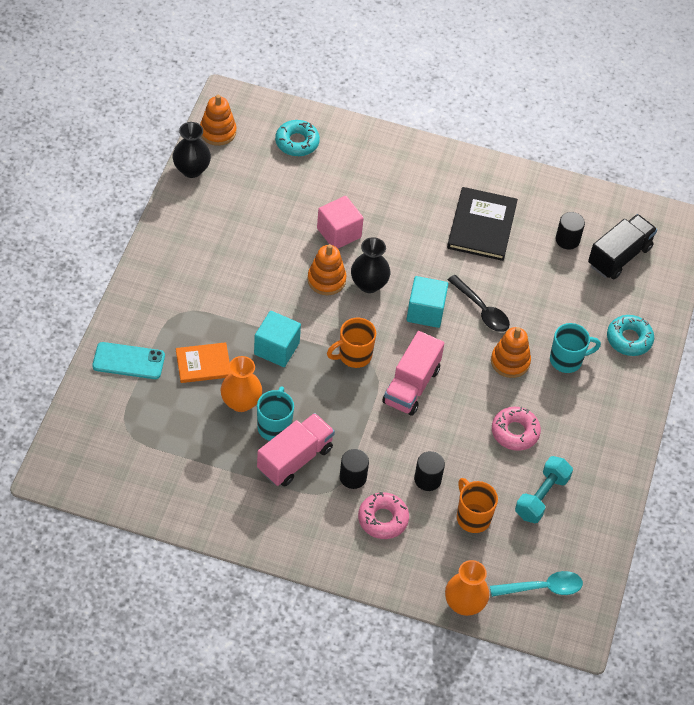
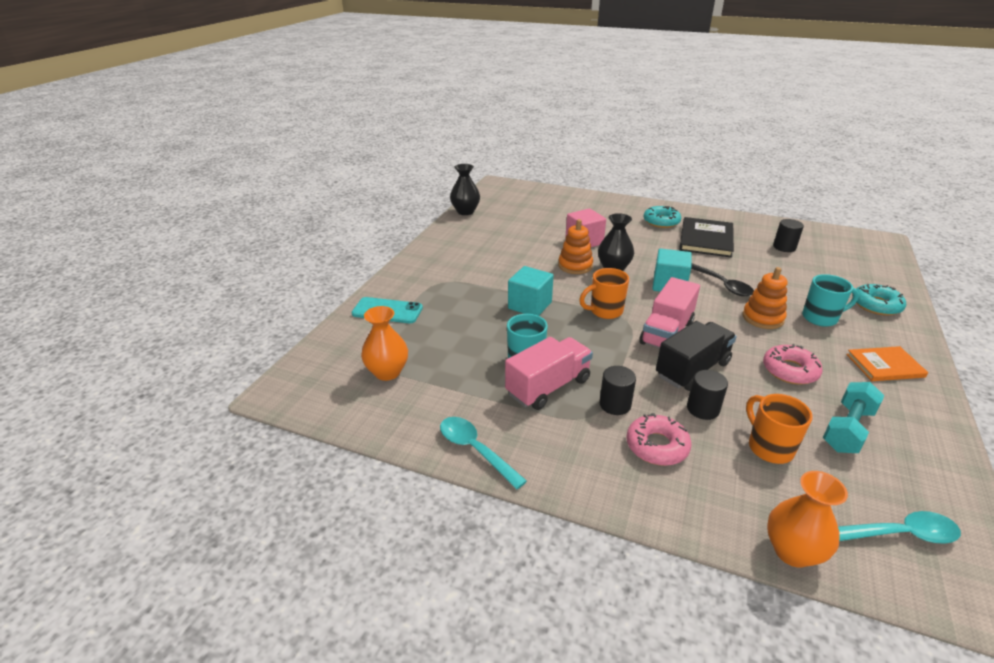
camera: 10 degrees right, 20 degrees down
orange book [176,342,231,383] -> orange book moved to [846,346,928,381]
orange stacking toy [200,95,236,146] -> none
orange vase [220,356,262,412] -> orange vase moved to [361,306,408,381]
turquoise donut [275,120,320,157] -> turquoise donut moved to [643,206,681,228]
black truck [588,214,657,279] -> black truck moved to [656,321,737,391]
none -> turquoise spoon [440,417,527,490]

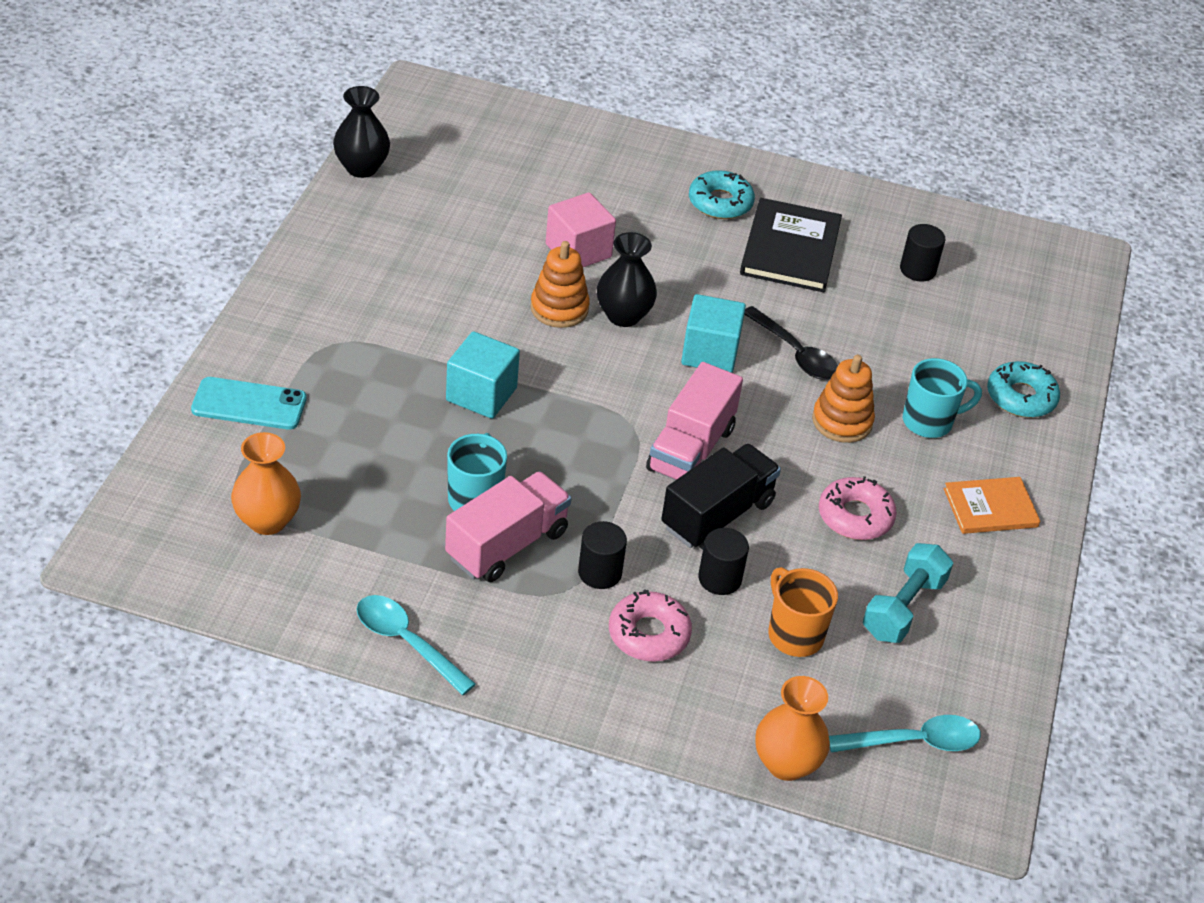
camera: 10 degrees left, 10 degrees up
orange mug [579,268,629,319] -> none

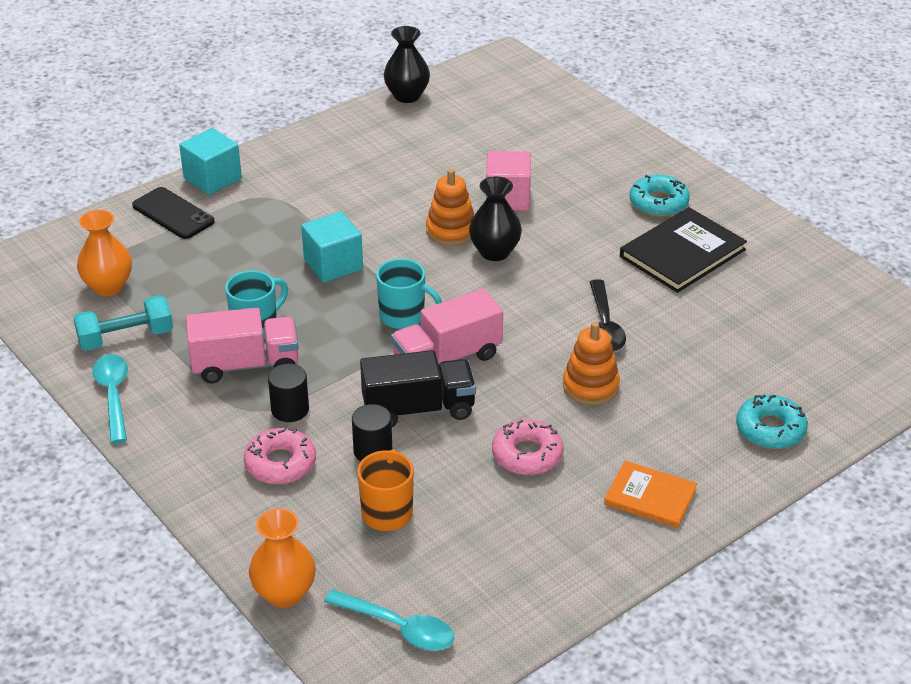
camera: 40 degrees right, 5 degrees down
turquoise phone [191,377,307,430] -> black phone [132,187,215,239]
turquoise cube [681,294,746,373] -> turquoise cube moved to [179,128,242,195]
turquoise dumbbell [863,543,953,643] -> turquoise dumbbell moved to [73,295,173,351]
black cylinder [900,224,946,282] -> none
turquoise mug [903,358,982,438] -> turquoise mug moved to [376,258,442,329]

